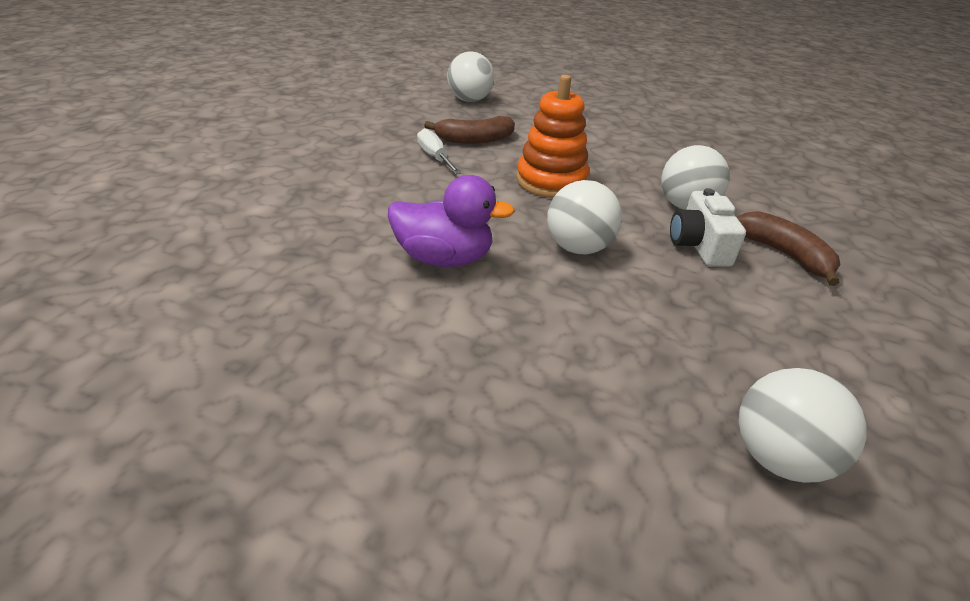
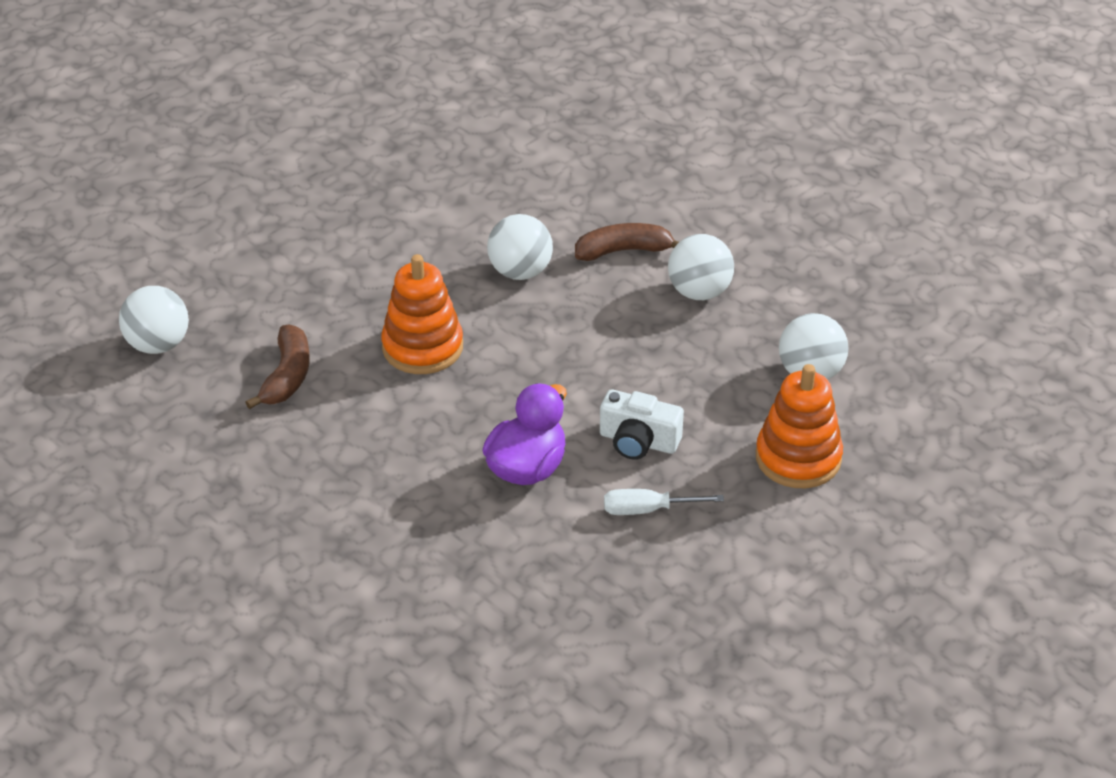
camera: 65 degrees left, 5 degrees up
white screwdriver [417,128,462,174] -> white screwdriver moved to [604,489,724,515]
white ball [547,180,622,254] -> white ball moved to [668,234,734,300]
white camera [670,188,746,267] -> white camera moved to [600,389,684,460]
none -> orange stacking toy [756,364,843,488]

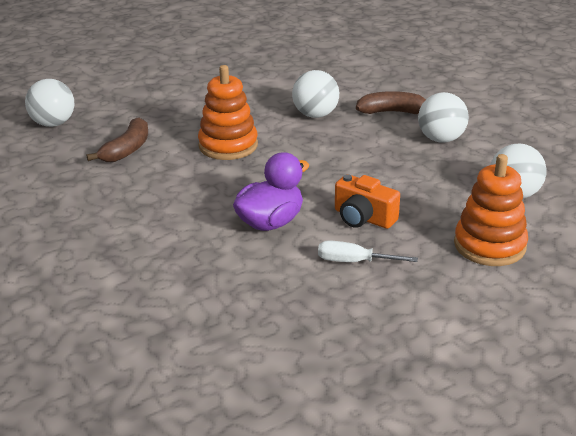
camera: 15 degrees right, 10 degrees down
white camera [600,389,684,460] -> orange camera [335,174,400,229]

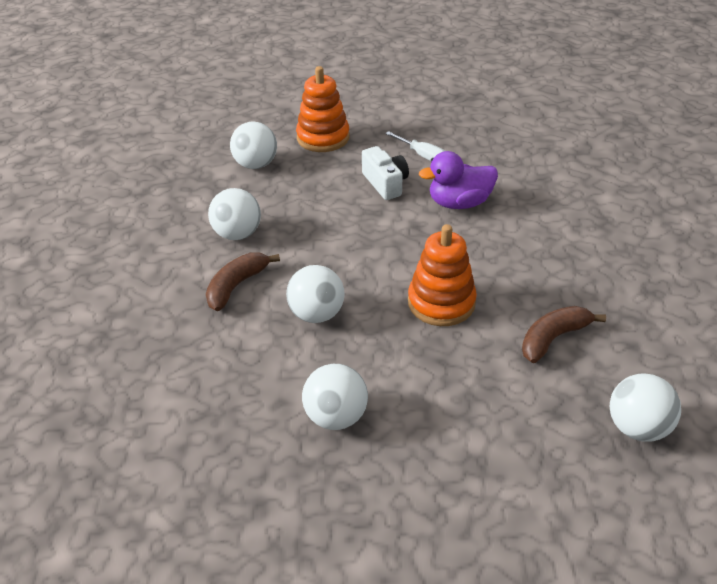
camera: 150 degrees left, 10 degrees up
orange camera [335,174,400,229] -> white camera [362,146,409,200]
brown banana [356,91,426,114] -> brown banana turned 90 degrees clockwise [206,252,280,311]
none -> white ball [302,364,368,430]

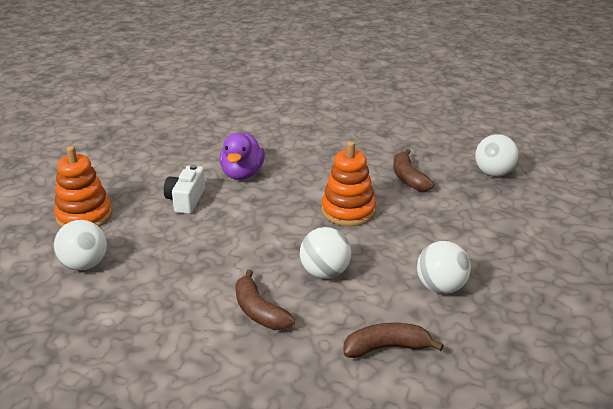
camera: 70 degrees left, 10 degrees down
white ball [208,188,261,240] -> none
white camera [362,146,409,200] -> white camera turned 75 degrees counterclockwise [164,164,205,214]
white screwdriver [385,131,445,161] -> none
none -> brown banana [344,323,444,358]

